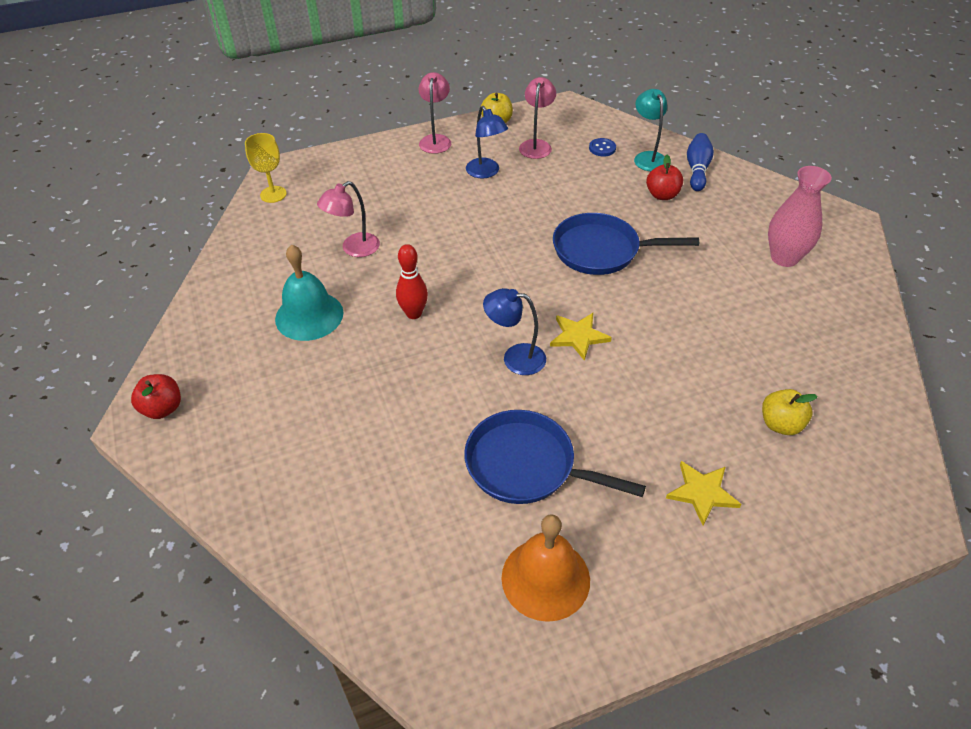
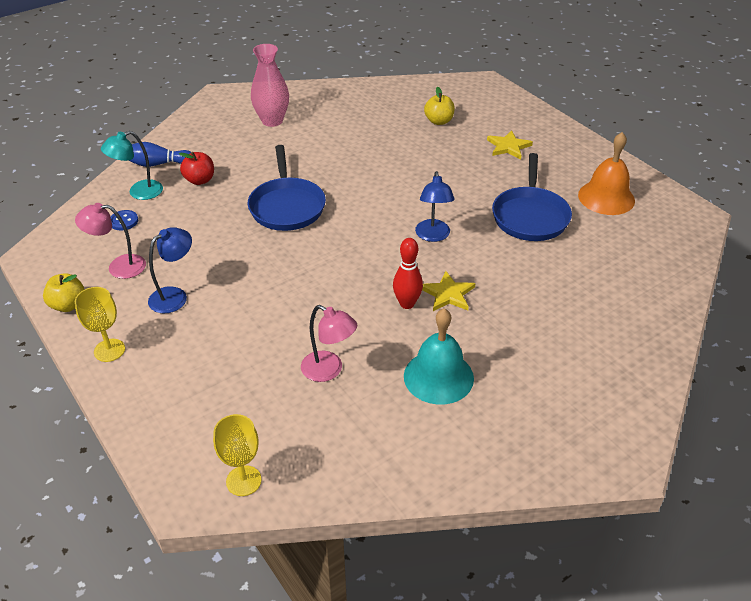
camera: 105 degrees left, 5 degrees down
red apple [131,374,181,419] -> none
pink lamp [419,72,451,154] -> yellow goblet [75,287,125,362]
yellow star [550,313,612,361] -> yellow star moved to [422,271,475,311]

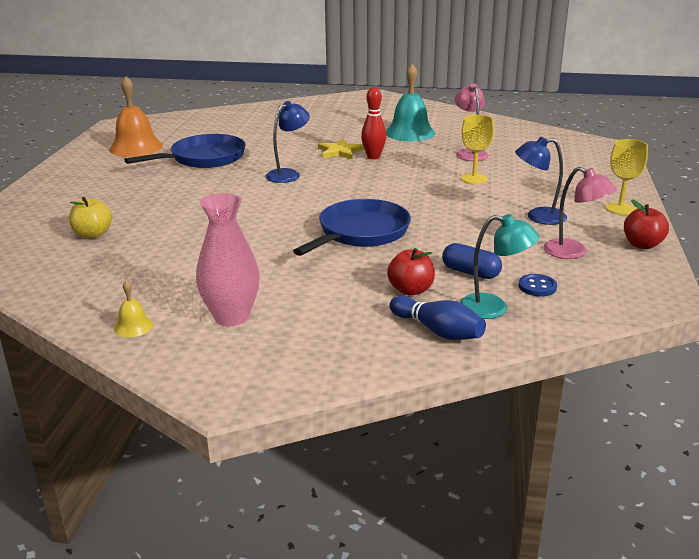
camera: 135 degrees left, 15 degrees down
yellow apple [43,273,85,312] -> red apple [624,199,669,249]
yellow goblet [213,414,262,496] -> yellow goblet moved to [461,115,494,184]
yellow star [487,130,533,159] -> none
none -> yellow bell [114,281,153,337]
none -> blue capsule [442,243,502,279]

